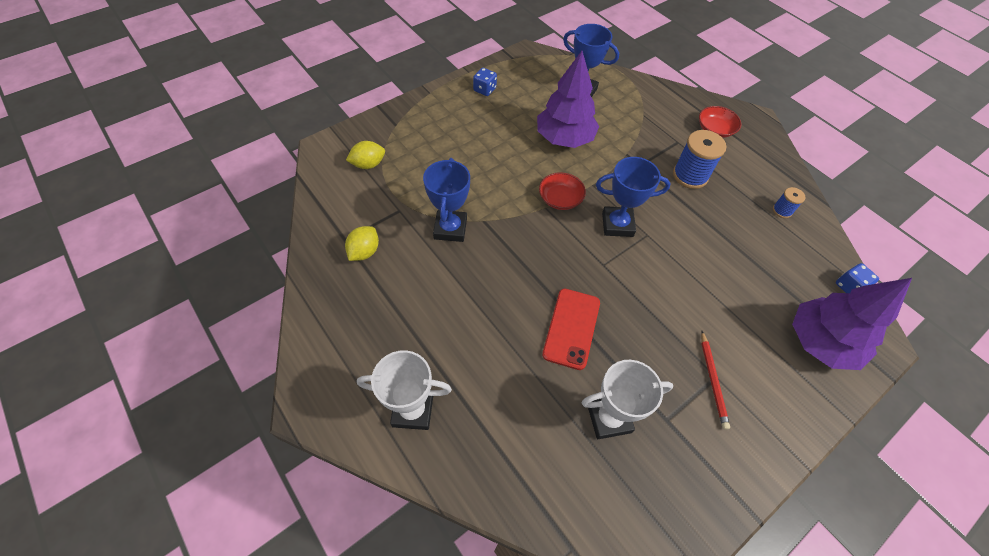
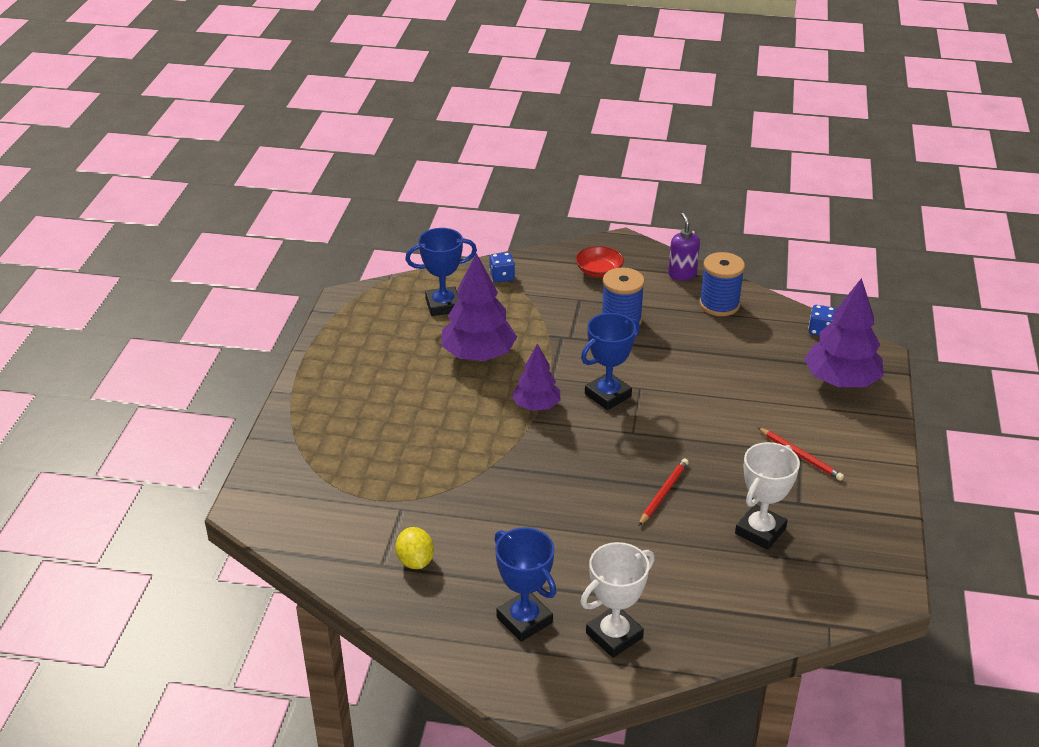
camera: 40 degrees left, 20 degrees down
yellow lemon [346,141,385,169] -> none
blue trophy [423,158,470,242] -> blue trophy moved to [495,527,556,642]
blue dice [473,68,497,96] -> blue dice moved to [489,252,515,283]
red bowl [539,172,586,210] -> purple tree [512,344,560,411]
red phone [542,289,600,370] -> red pencil [639,458,689,526]
blue spool [773,187,805,218] -> blue spool [700,252,745,316], size x1.89
none -> purple soap dispenser [668,213,700,281]

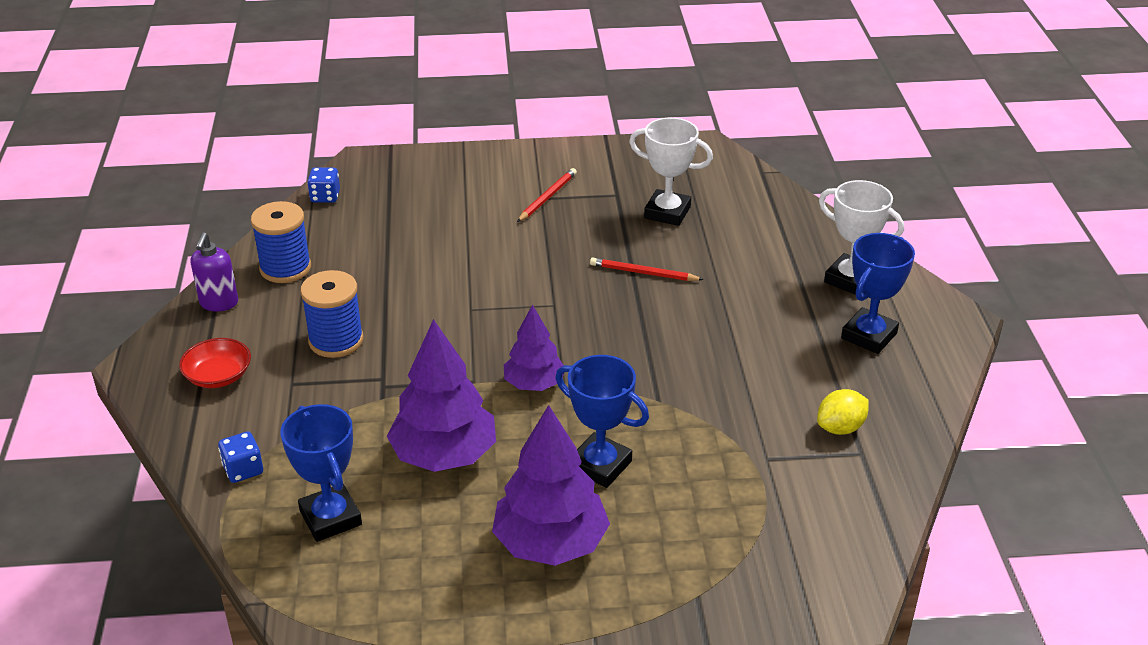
camera: 105 degrees left, 0 degrees up
blue trophy [581,313,640,410] -> blue trophy moved to [555,355,649,488]
purple soap dispenser [668,213,700,281] -> purple soap dispenser turned 60 degrees counterclockwise [191,232,238,311]
purple tree [804,278,884,387] -> purple tree moved to [492,405,610,566]

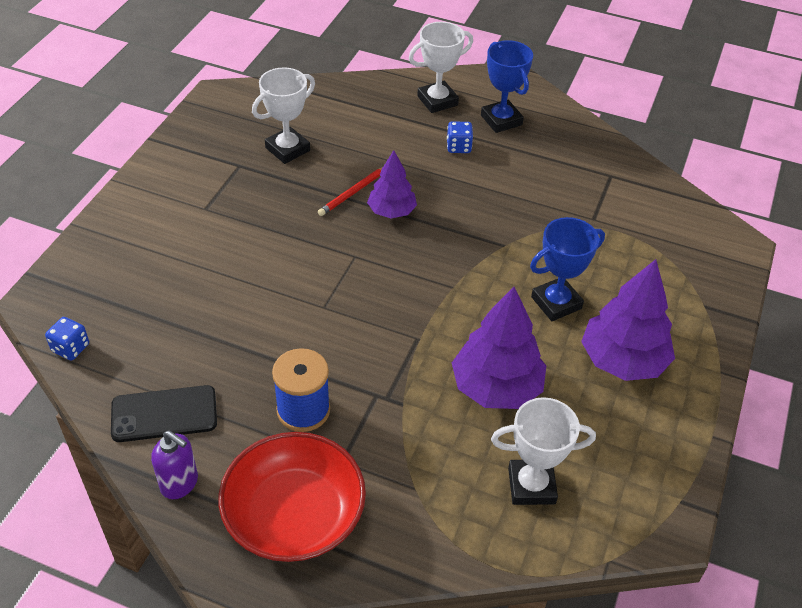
camera: 65 degrees left, 10 degrees up
red bowl [179,338,251,388] -> red bowl [219,432,366,562], size x1.98
blue dice [218,431,263,483] -> blue dice moved to [447,121,473,153]
blue spool [251,201,311,283] -> black phone [111,385,217,442]
blue trophy [280,404,362,542] -> white trophy [491,397,596,505]
purple tree [504,305,564,391] -> purple tree moved to [367,150,417,218]
red pencil [517,168,577,222] -> none
yellow lemon [817,389,869,435] -> none

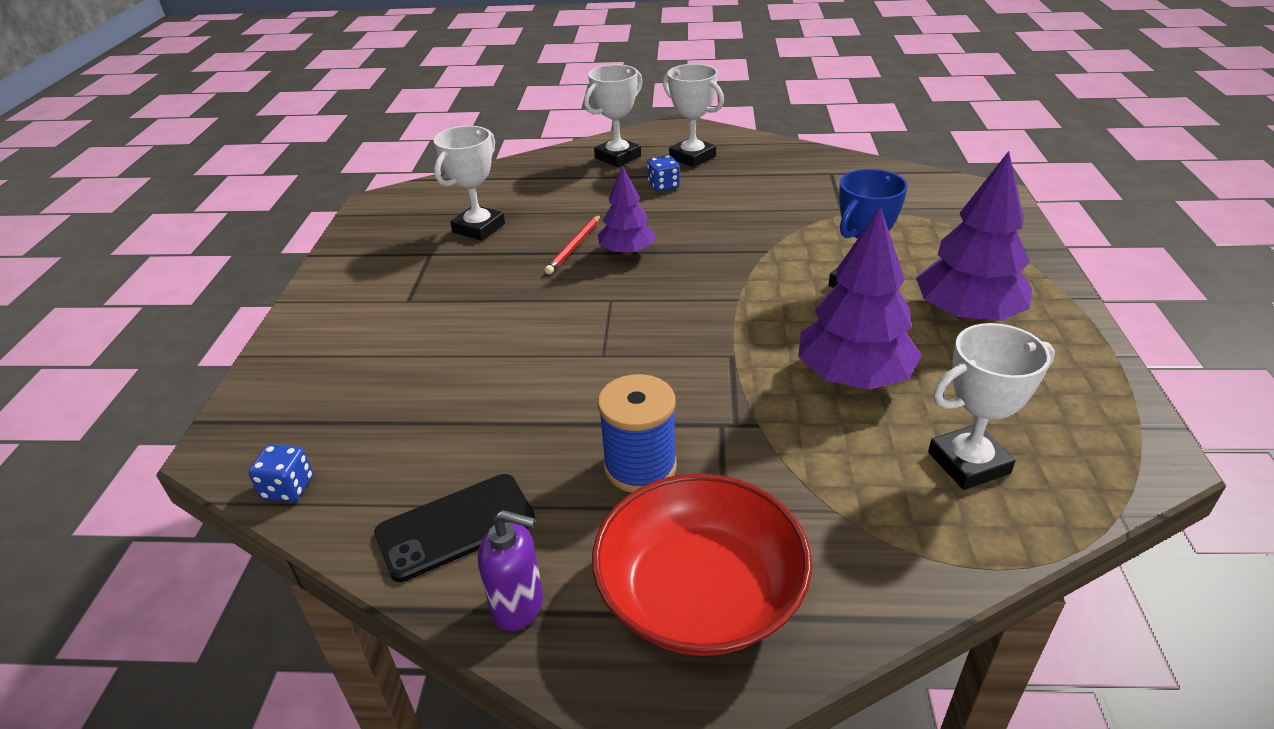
camera: 15 degrees left, 10 degrees down
blue trophy [481,40,533,133] -> white trophy [663,64,724,167]

